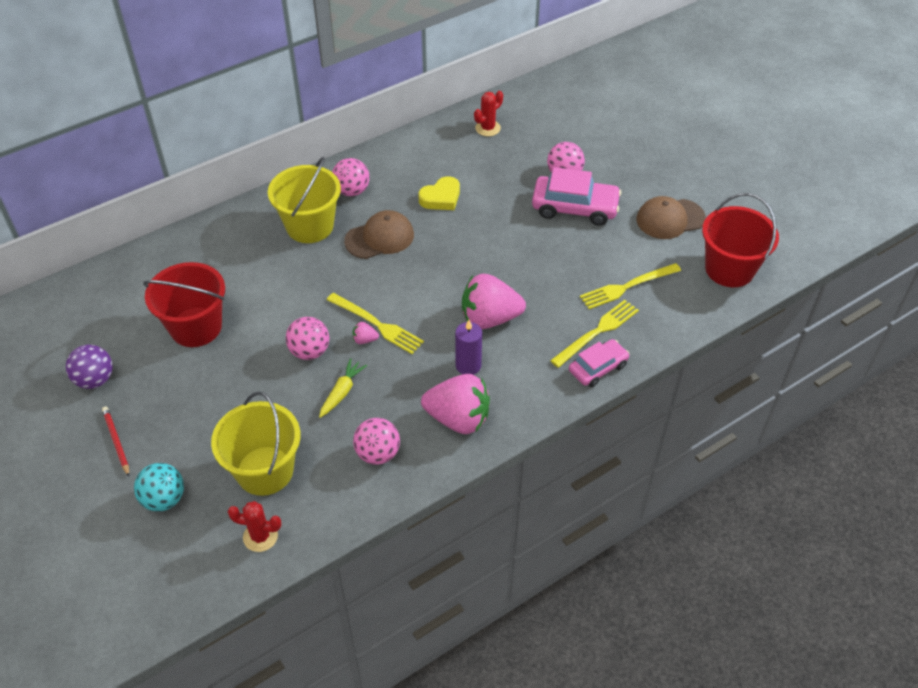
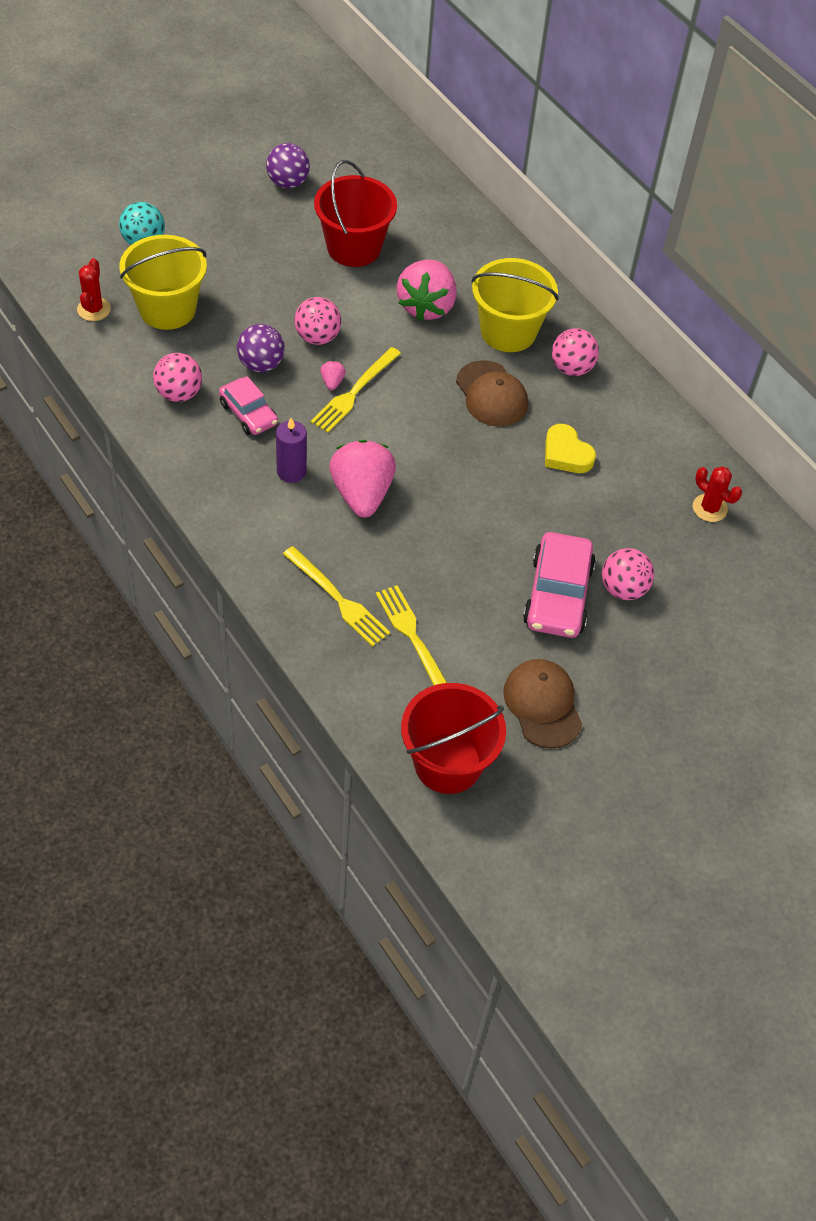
camera: 85 degrees right, 5 degrees up
red pencil [102,406,129,476] -> none
yellow carrot [319,358,367,418] -> purple ball [237,324,285,372]
pink strawberry [421,374,490,434] -> pink strawberry moved to [397,260,457,321]
pink car [569,339,630,387] -> pink car moved to [219,376,278,435]

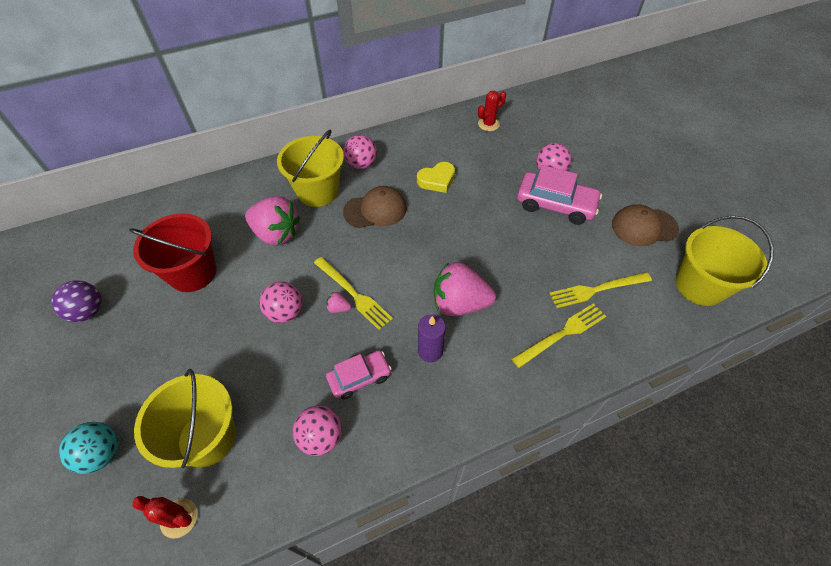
camera: 75 degrees left, 0 degrees up
purple ball [237,324,285,372] -> none
red bucket [401,683,506,794] -> yellow bucket [676,216,774,306]

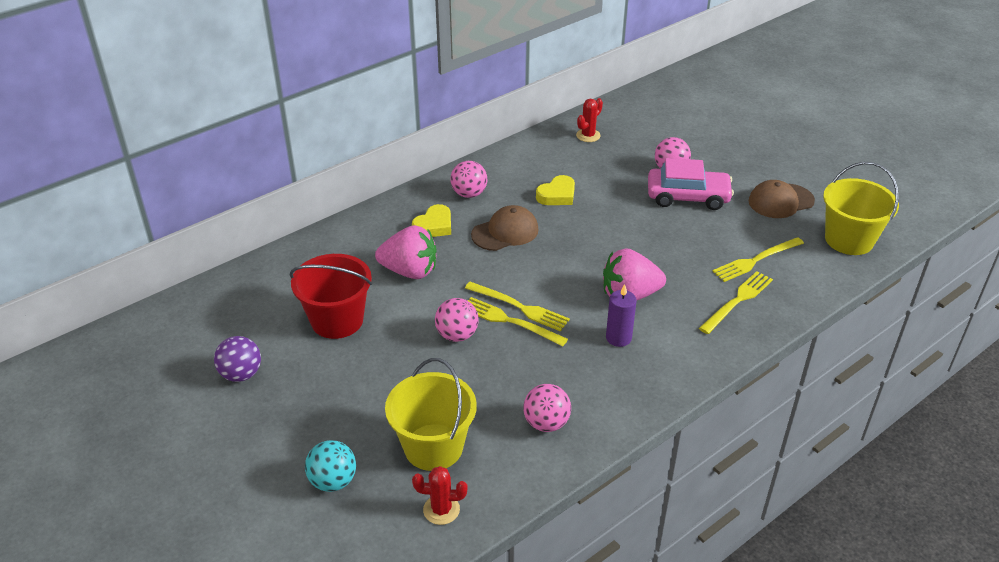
camera: 15 degrees left, 15 degrees down
yellow bucket [277,130,344,207] -> yellow heart [412,204,451,237]
pink strawberry [326,292,351,313] -> yellow fork [468,297,568,346]
pink car [326,350,392,400] -> none

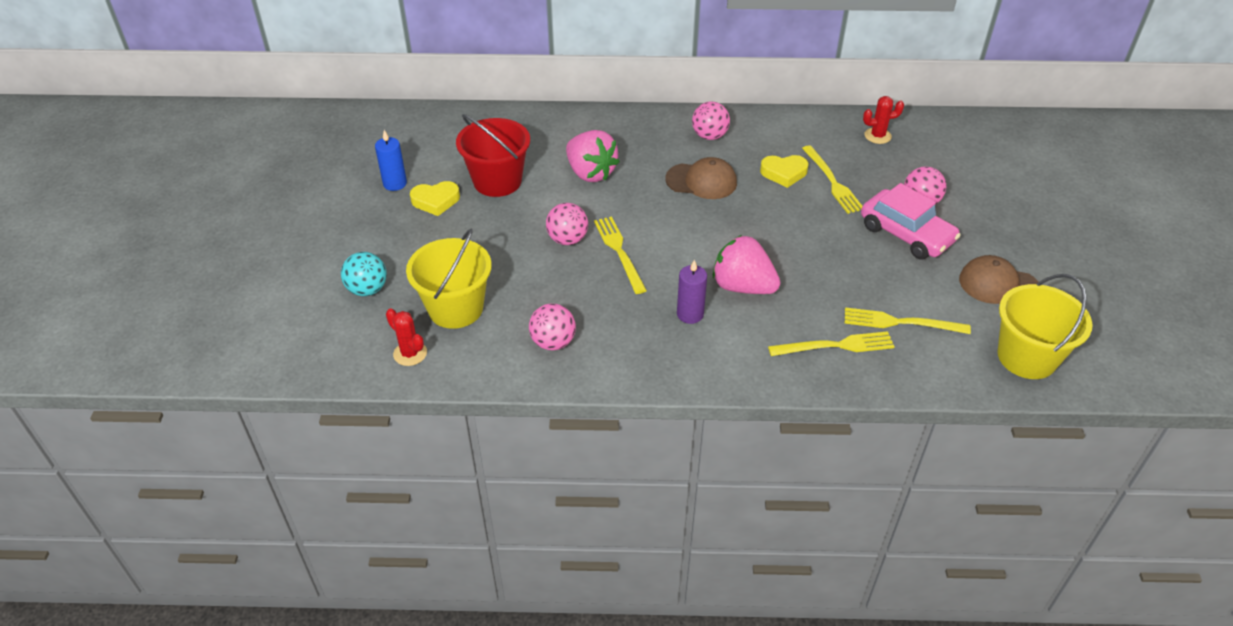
camera: 40 degrees right, 5 degrees up
purple ball [214,336,261,382] -> blue candle [375,130,407,191]
yellow heart [412,204,451,237] -> yellow heart moved to [410,181,460,216]
yellow fork [465,282,570,331] -> yellow fork moved to [802,145,863,214]

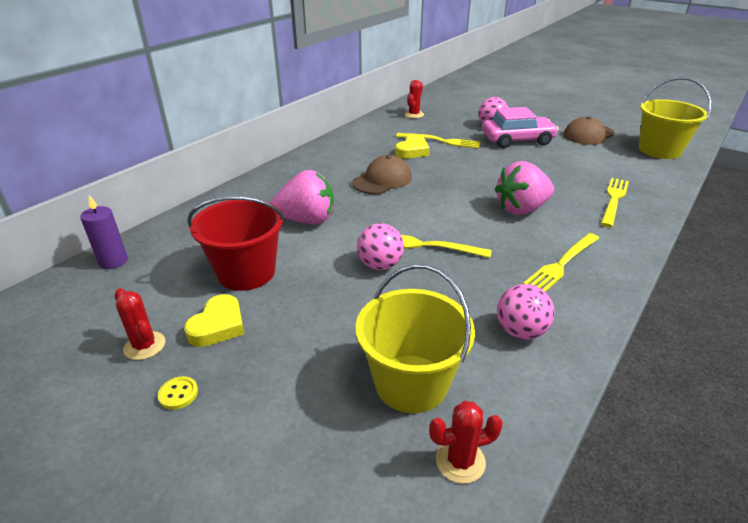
camera: 55 degrees left, 10 degrees down
turquoise ball [341,252,387,296] -> none
blue candle [375,130,407,191] -> red cactus [114,288,165,360]
purple candle [677,259,707,324] -> purple candle moved to [80,195,128,269]
pink ball [692,102,730,140] -> none
yellow fork [845,307,971,334] -> yellow fork moved to [523,233,599,292]
none -> yellow button [158,376,198,410]

